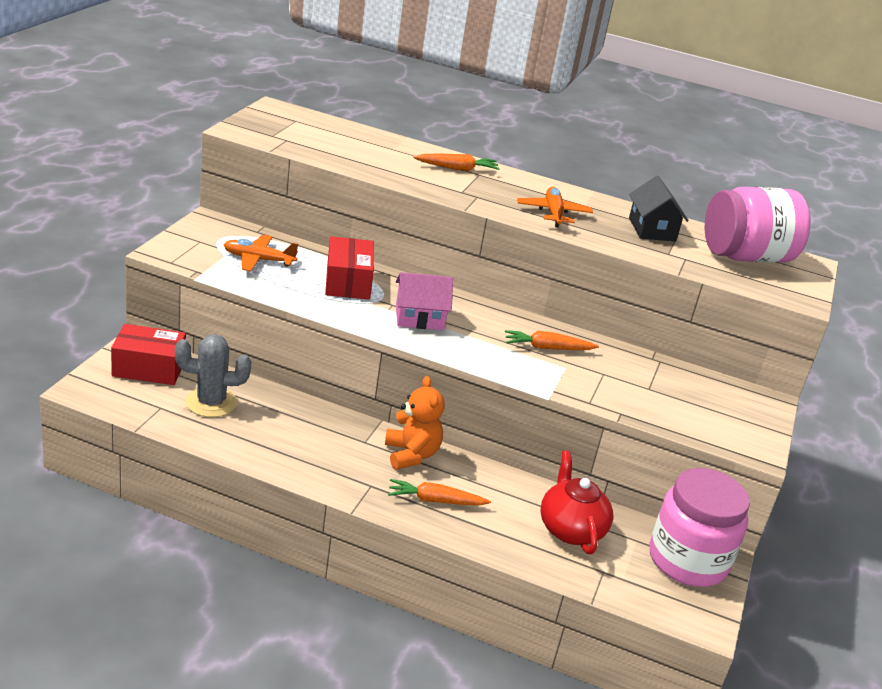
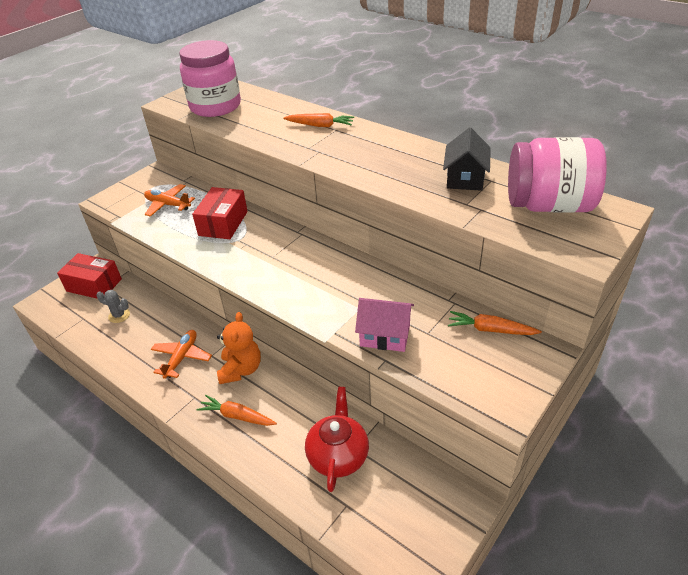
camera: 25 degrees right, 10 degrees up
grey cactus [175,334,251,417] -> grey cactus [97,290,130,323], size x0.57
pink house [396,272,453,330] -> pink house moved to [355,298,414,352]
orange carrot [505,330,599,350] -> orange carrot moved to [448,311,542,335]
orange plane [517,187,593,228] -> orange plane moved to [151,330,212,379]
pink jar [650,468,750,587] -> pink jar moved to [179,40,241,117]

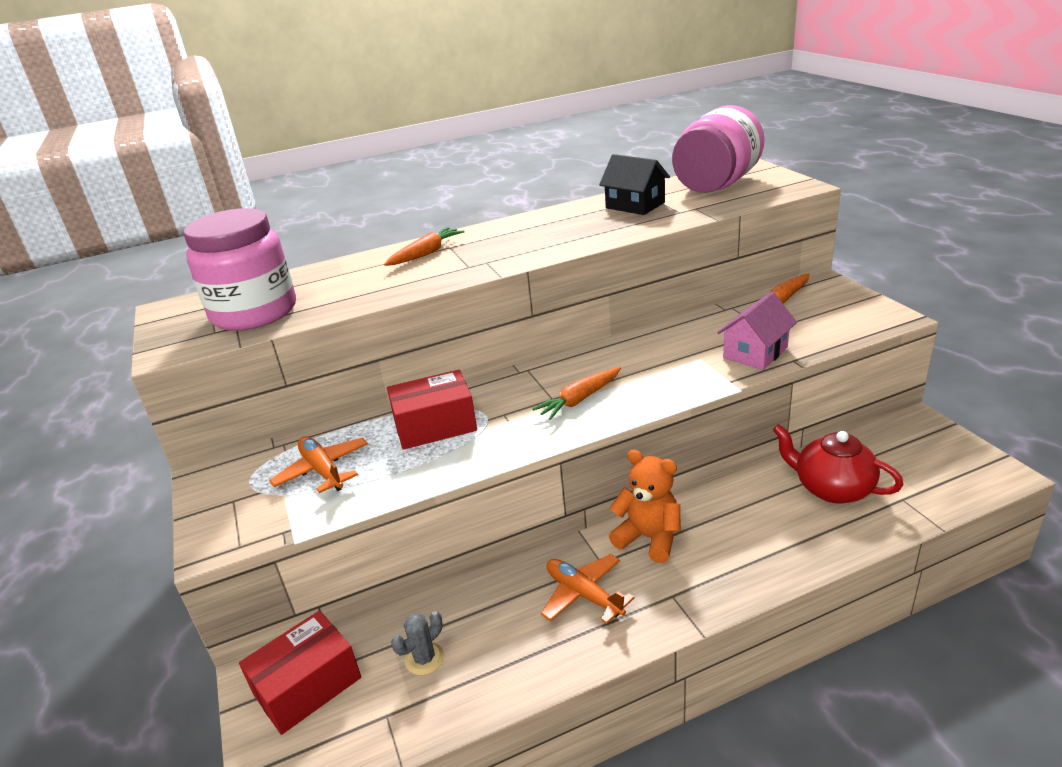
camera: 60 degrees left, 10 degrees down
orange plane [144,184,195,217] -> orange plane turned 90 degrees clockwise [269,436,368,493]
red box [192,187,248,239] -> red box turned 60 degrees counterclockwise [387,370,477,450]
orange carrot [196,395,277,426] -> orange carrot moved to [532,367,621,420]

